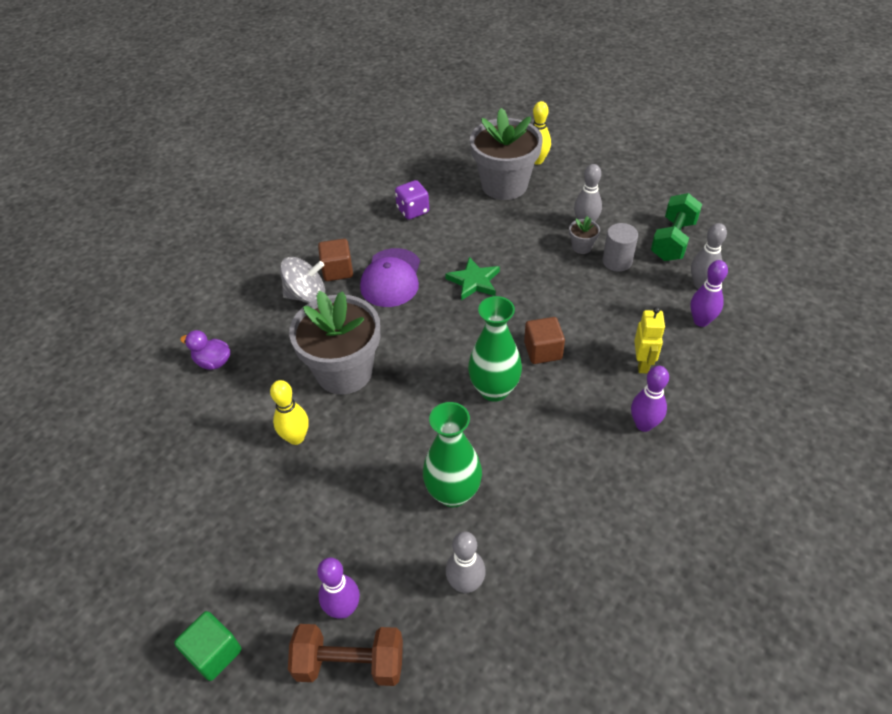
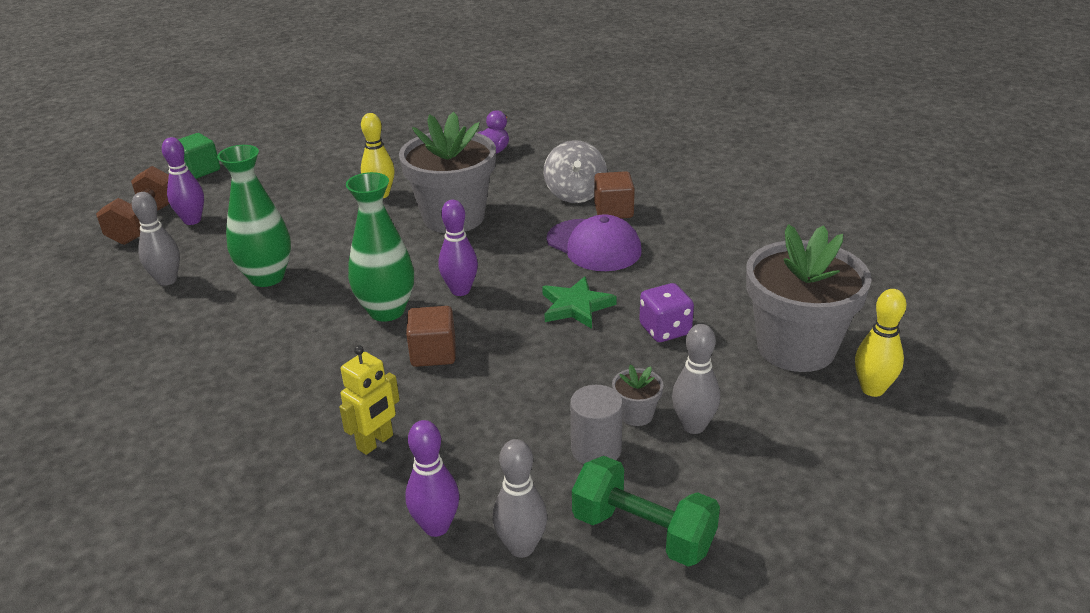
camera: 95 degrees right, 15 degrees down
purple cap [360,248,420,307] -> purple cap turned 150 degrees counterclockwise [547,214,642,271]
purple dice [395,180,429,220] -> purple dice moved to [639,283,694,342]
purple bowling pin [631,366,669,432] -> purple bowling pin moved to [438,200,478,296]
yellow robot [634,307,665,373] -> yellow robot turned 60 degrees counterclockwise [339,345,400,455]

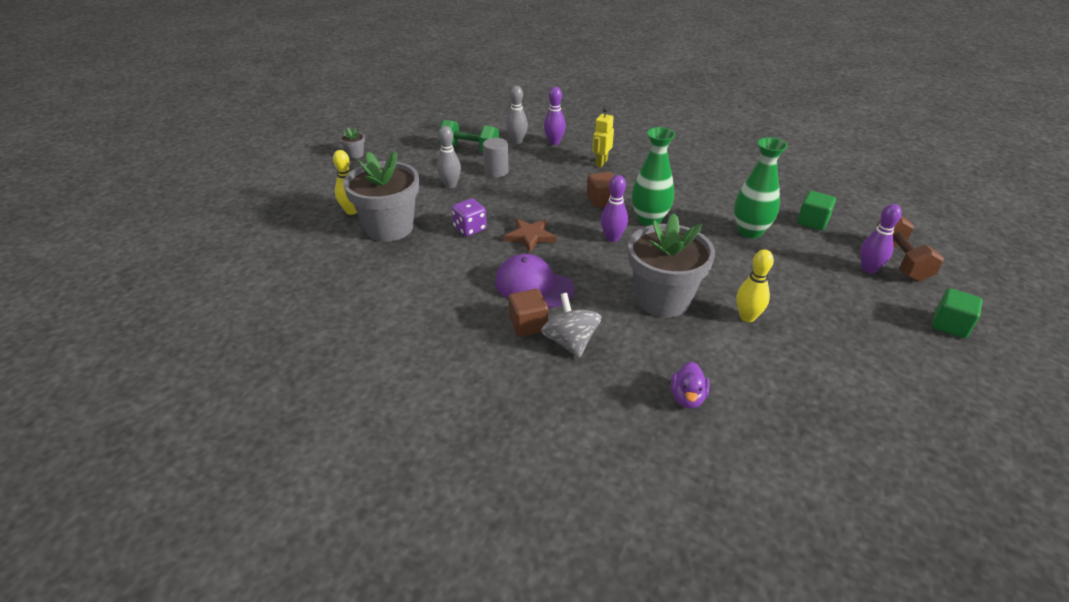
camera: 165 degrees right, 5 degrees up
grey bowling pin [132,192,180,286] -> green cube [797,191,836,231]
green star [542,276,617,329] -> brown star [504,219,556,253]
grey flower pot [612,365,664,426] -> grey flower pot moved to [340,128,365,159]

